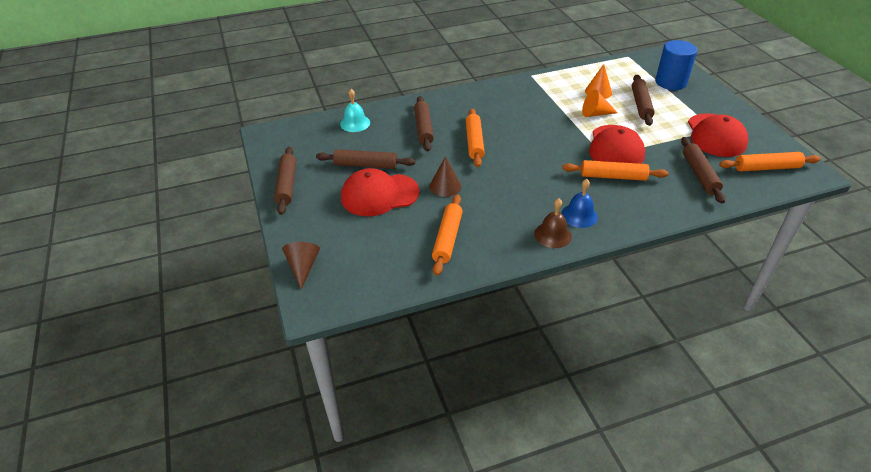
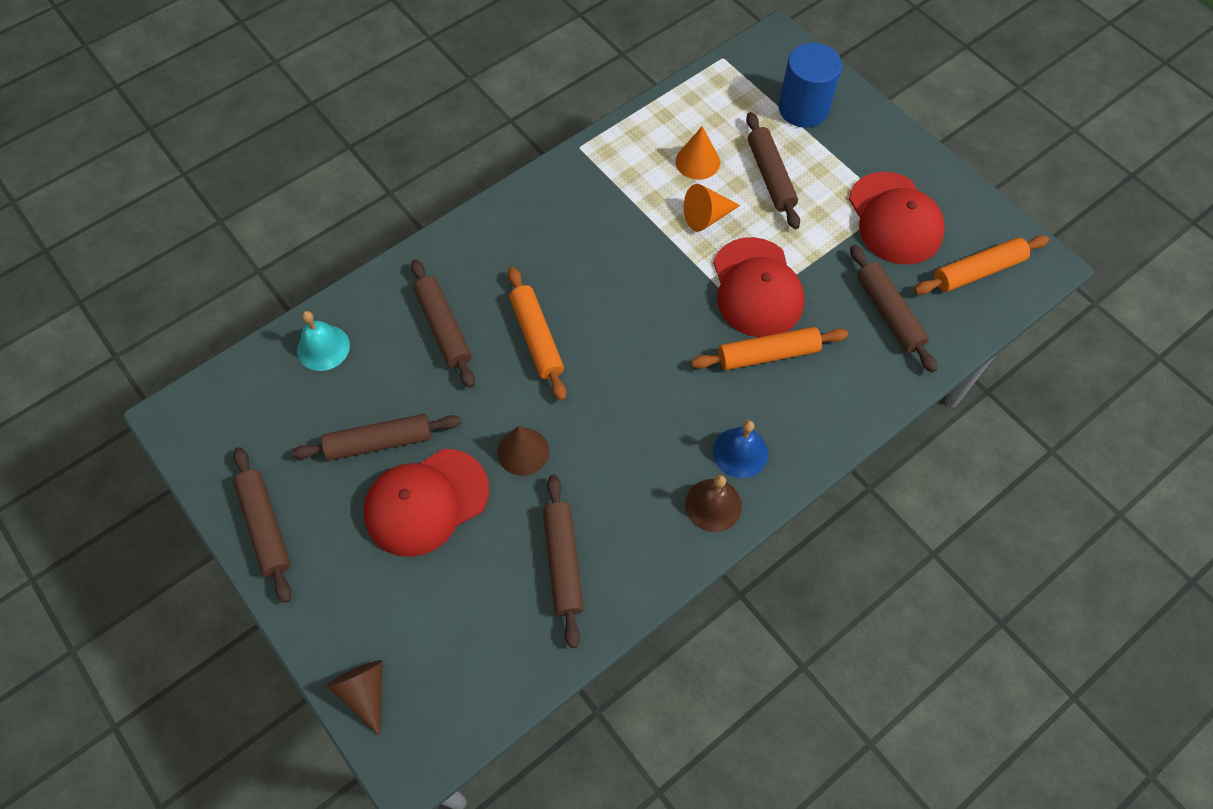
camera: 20 degrees left, 20 degrees up
orange rolling pin [432,195,463,276] -> brown rolling pin [543,475,584,648]

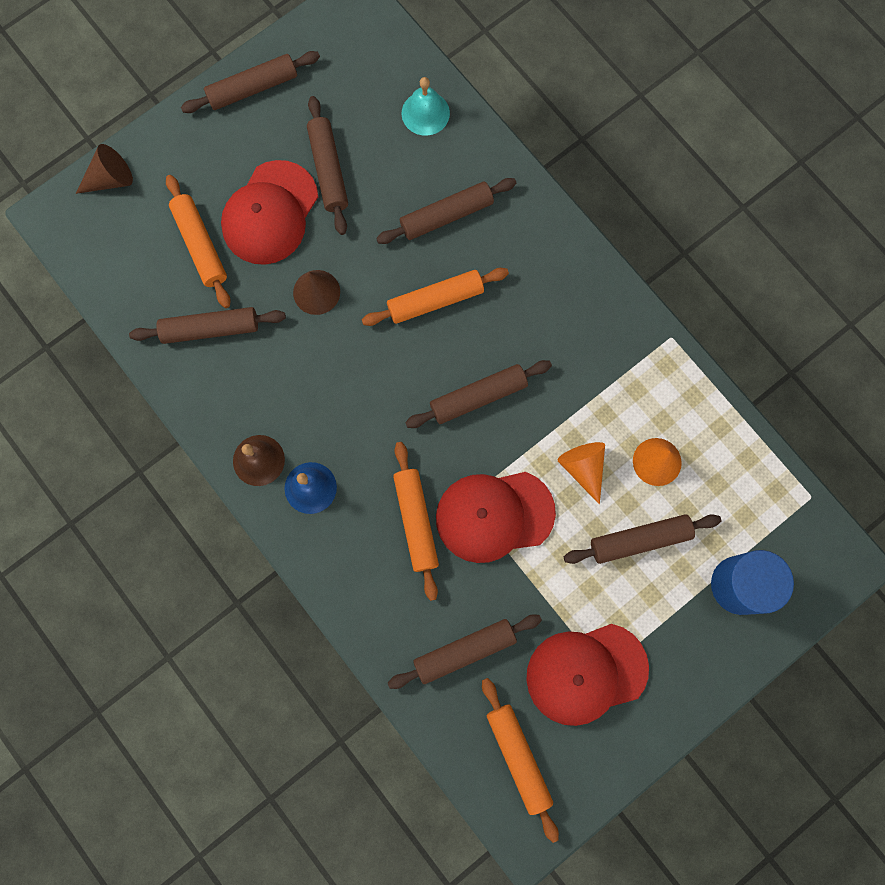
camera: 90 degrees right, 15 degrees up
red cap [363,449,489,557] -> red cap turned 120 degrees counterclockwise [221,160,318,265]
none -> orange rolling pin [166,175,231,308]
none -> brown rolling pin [405,360,552,428]

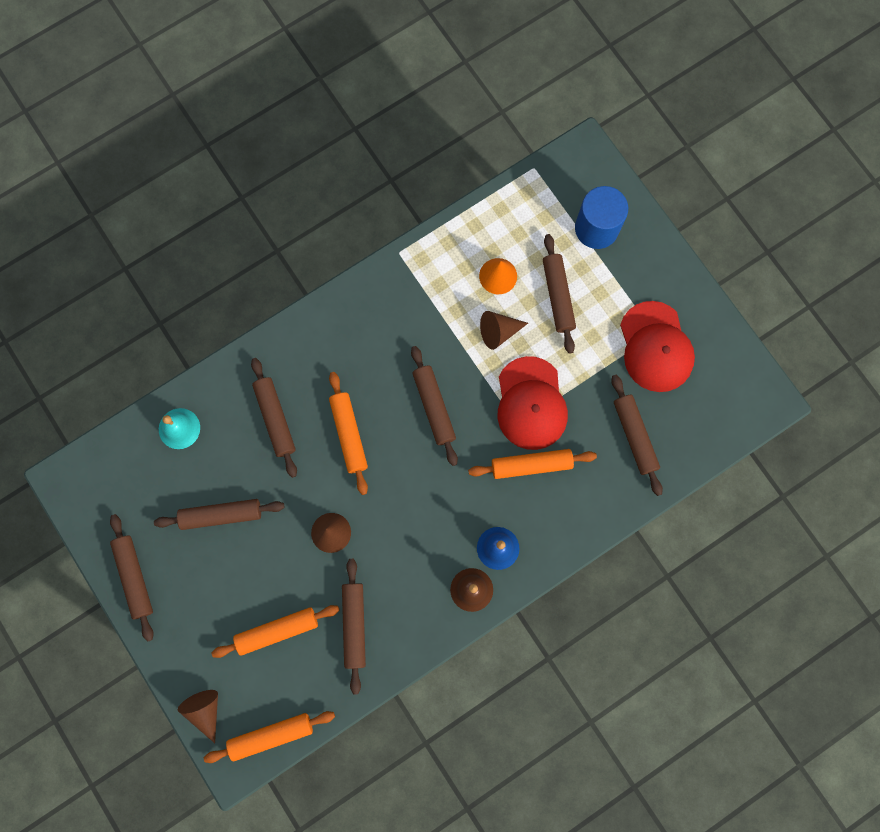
camera: 85 degrees left, 0 degrees up
red cap [221,160,318,265] -> none
orange rolling pin [482,678,559,843] -> orange rolling pin moved to [204,711,335,763]
orange cone [558,442,605,505] -> brown cone [480,311,528,350]

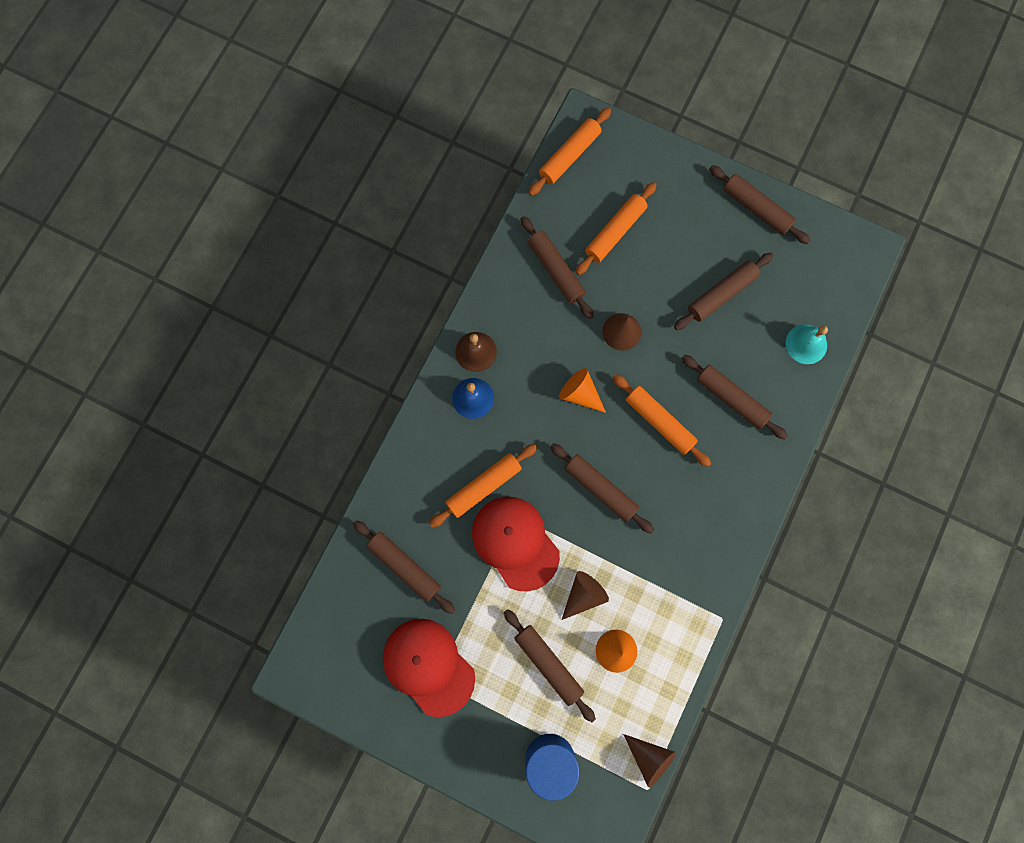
camera: 150 degrees right, 0 degrees up
brown cone [178,690,218,743] -> brown cone moved to [623,734,676,787]
none -> orange cone [559,368,606,413]

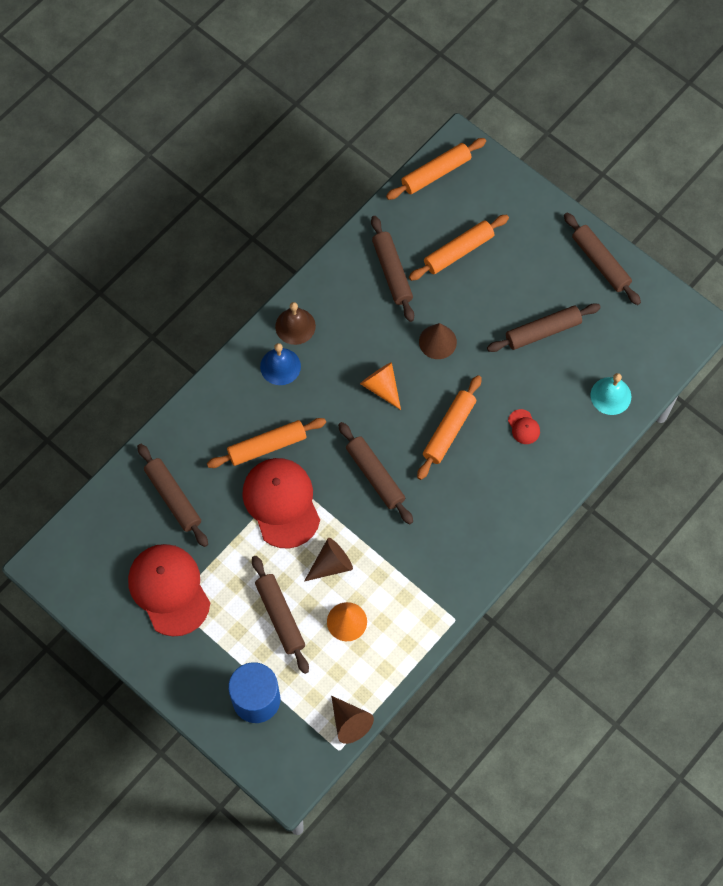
camera: 15 degrees right, 10 degrees down
orange rolling pin [612,374,711,467] -> orange rolling pin turned 60 degrees clockwise [417,375,482,480]
brown rolling pin [682,355,788,440] -> red cap [508,409,540,444]

